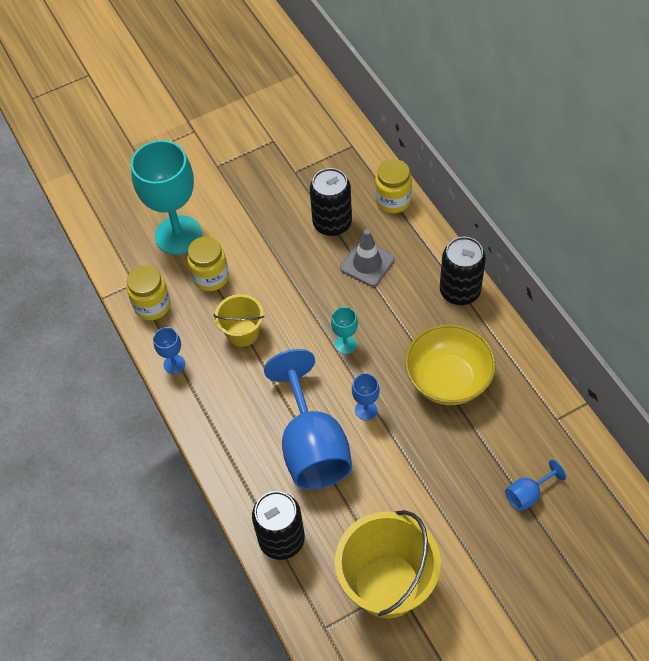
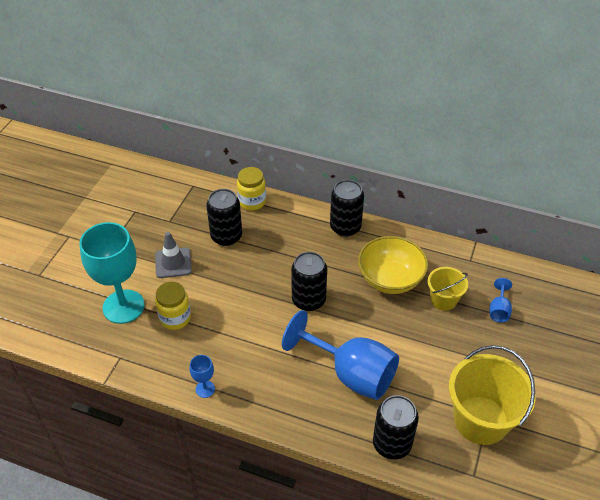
camera: 45 degrees left, 10 degrees down
yellow jar [127,265,170,320] -> none
yellow bucket [214,294,264,347] -> yellow bucket moved to [427,267,468,310]
turquoise goblet [331,307,358,354] -> black can [291,252,327,311]
grey traffic cone [340,229,395,287] -> grey traffic cone moved to [155,232,192,278]
blue goblet [352,374,380,421] -> none

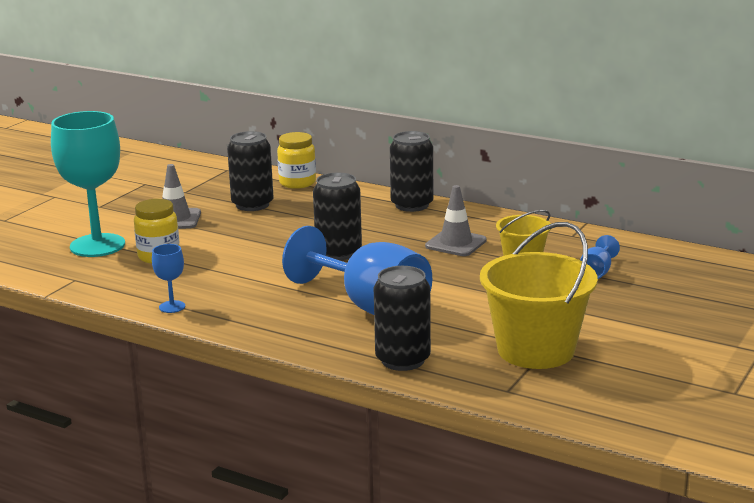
camera: 10 degrees right, 25 degrees down
yellow bowl [358,236,428,294] -> grey traffic cone [425,185,487,256]

